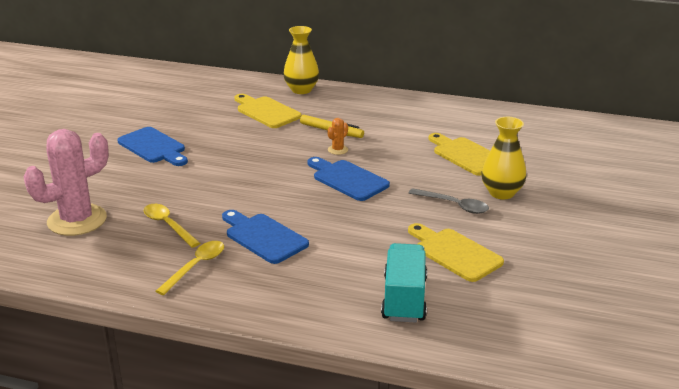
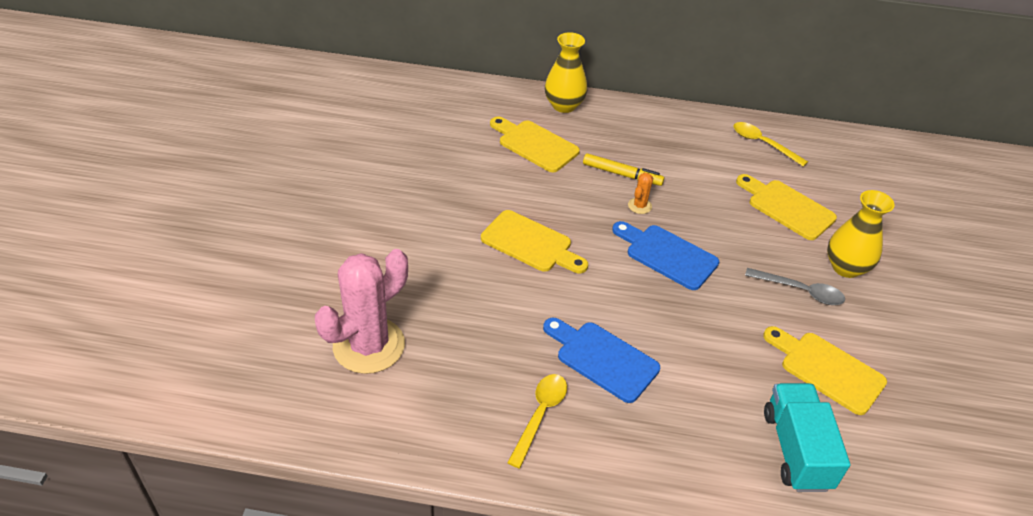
camera: 10 degrees left, 15 degrees up
blue cutting board [117,127,188,166] -> none
yellow spoon [144,204,200,248] -> yellow spoon moved to [733,122,808,167]
none -> yellow cutting board [481,210,588,273]

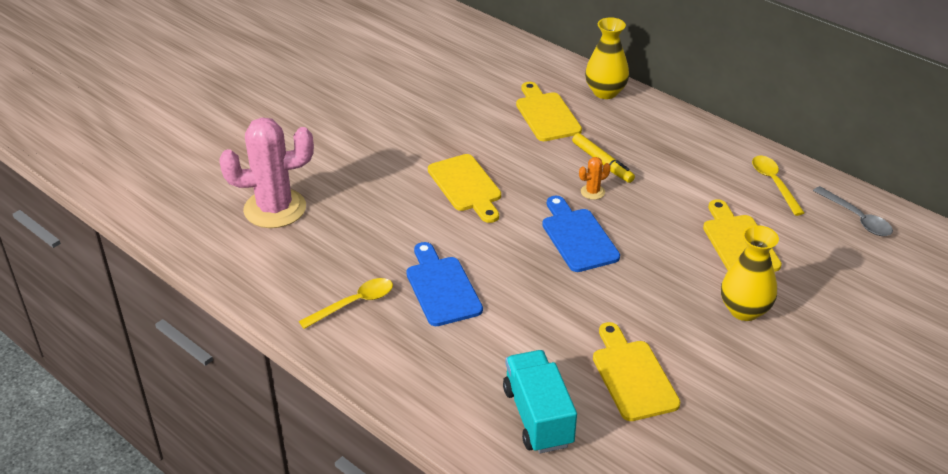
camera: 35 degrees right, 5 degrees down
grey spoon [745,268,845,305] -> grey spoon moved to [813,186,893,236]
turquoise truck [764,383,850,492] -> turquoise truck turned 45 degrees counterclockwise [503,350,577,453]

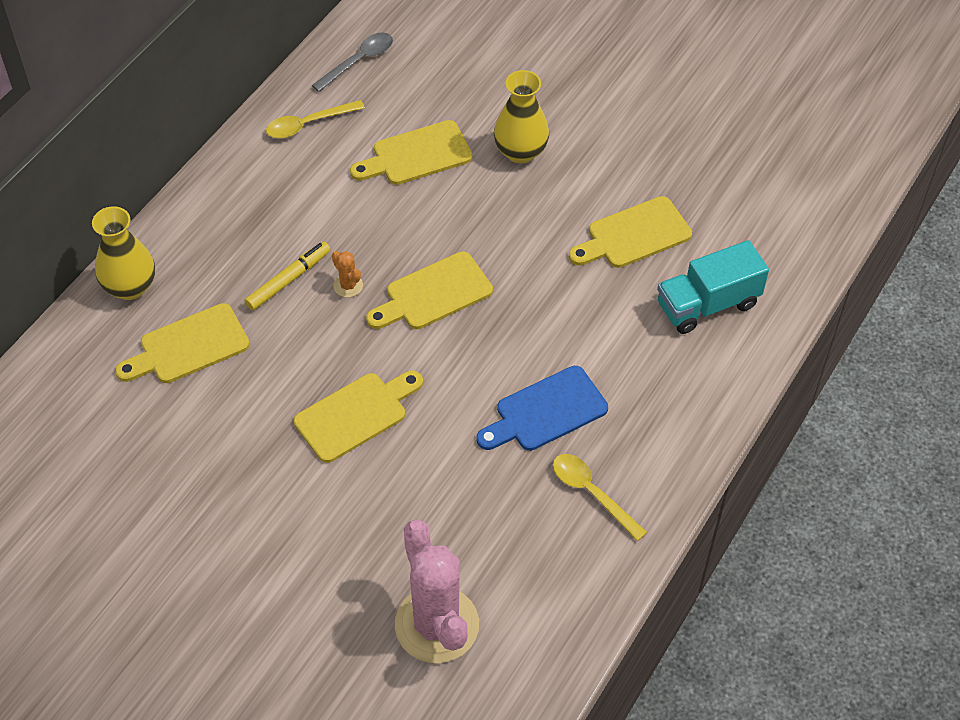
camera: 100 degrees left, 15 degrees up
blue cutting board [542,196,620,272] -> yellow cutting board [366,251,493,329]

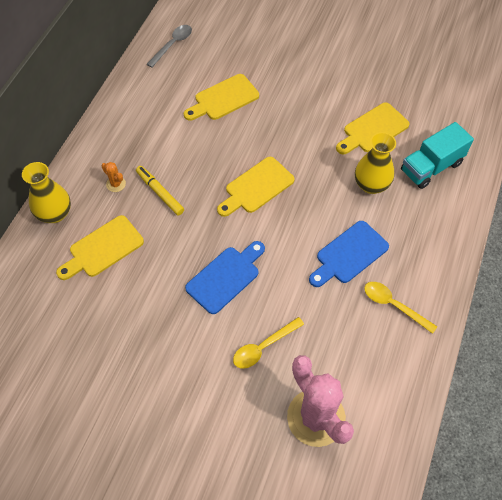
camera: 10 degrees left, 5 degrees up
yellow marker [244,241,330,311] -> yellow marker turned 75 degrees counterclockwise [136,166,184,216]
yellow spoon [266,100,365,139] -> yellow spoon moved to [233,317,304,369]
yellow cutting board [294,370,423,463] -> blue cutting board [185,241,265,314]
orange cactus [332,251,363,297] -> orange cactus moved to [102,162,126,192]
yellow vase [494,70,549,163] -> yellow vase moved to [355,132,396,194]

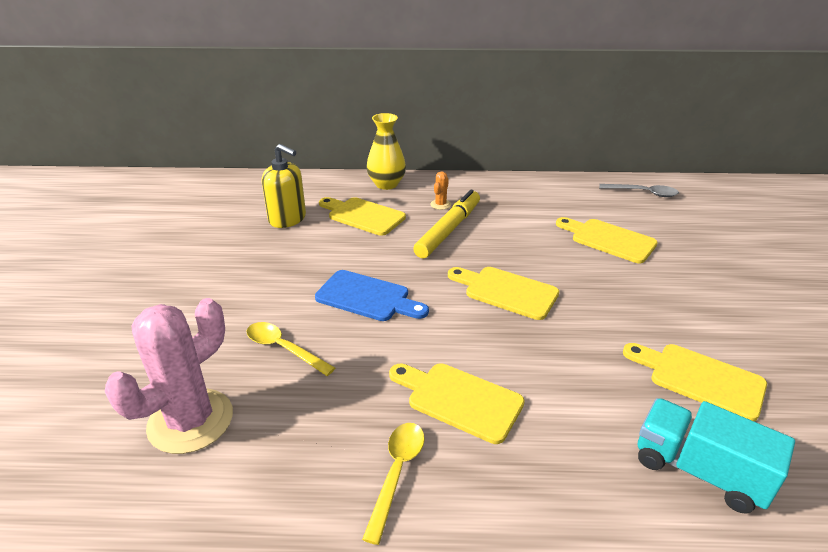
camera: 70 degrees right, 25 degrees down
yellow marker [136,166,184,216] -> yellow marker [413,189,480,258], size x1.53
blue cutting board [309,221,389,287] -> yellow cutting board [389,363,525,444]
yellow vase [355,132,396,194] -> none
none -> yellow soap dispenser [262,144,306,228]

